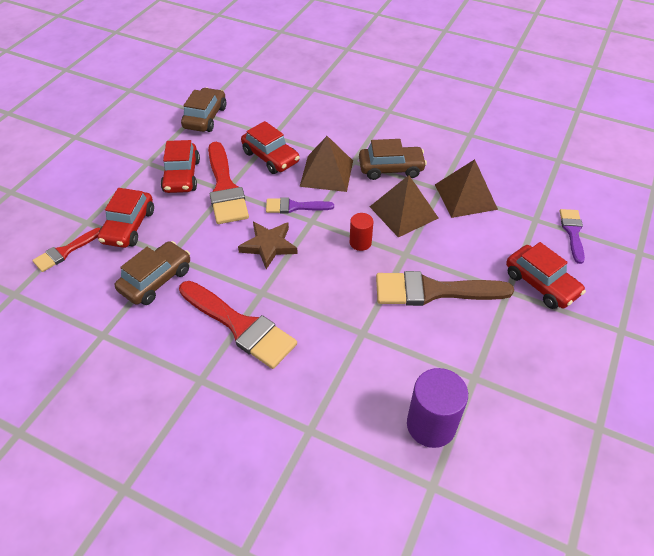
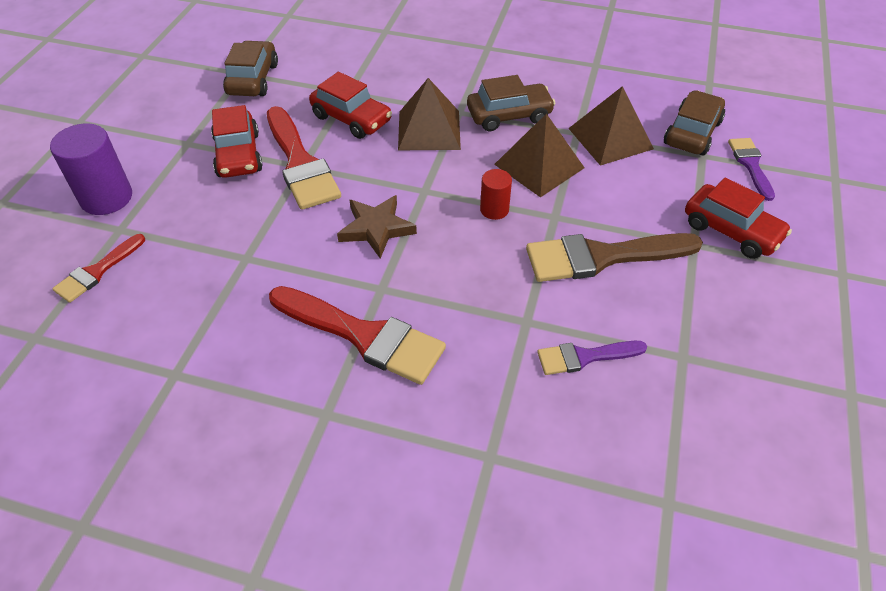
camera: 10 degrees left, 0 degrees up
red car [98,188,154,248] -> none
brown car [115,241,190,305] -> brown car moved to [664,90,725,156]
purple brush [266,197,334,213] -> purple brush moved to [537,341,647,375]
purple cylinder [407,368,468,448] -> purple cylinder moved to [50,124,132,215]

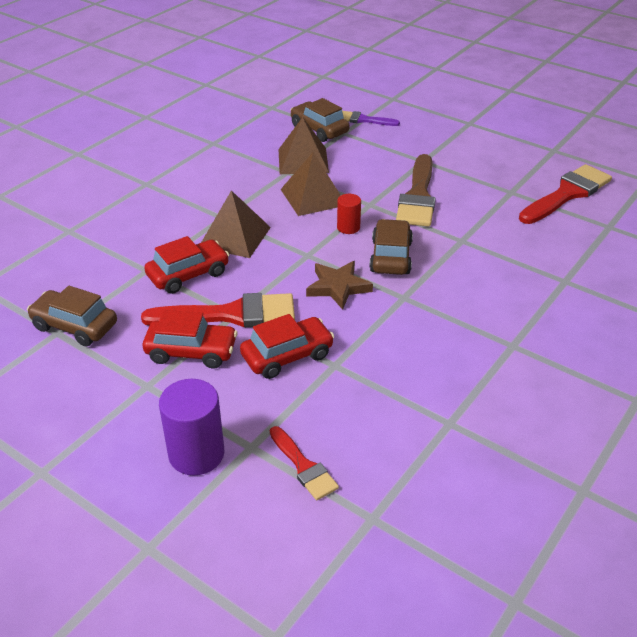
camera: 70 degrees left, 10 degrees down
red brush [269,286,446,385] -> red brush moved to [519,164,612,224]
brown car [467,75,556,131] -> brown car moved to [369,219,413,275]
purple brush [537,341,647,375] -> none
red car [685,177,792,259] -> red car moved to [240,314,334,379]

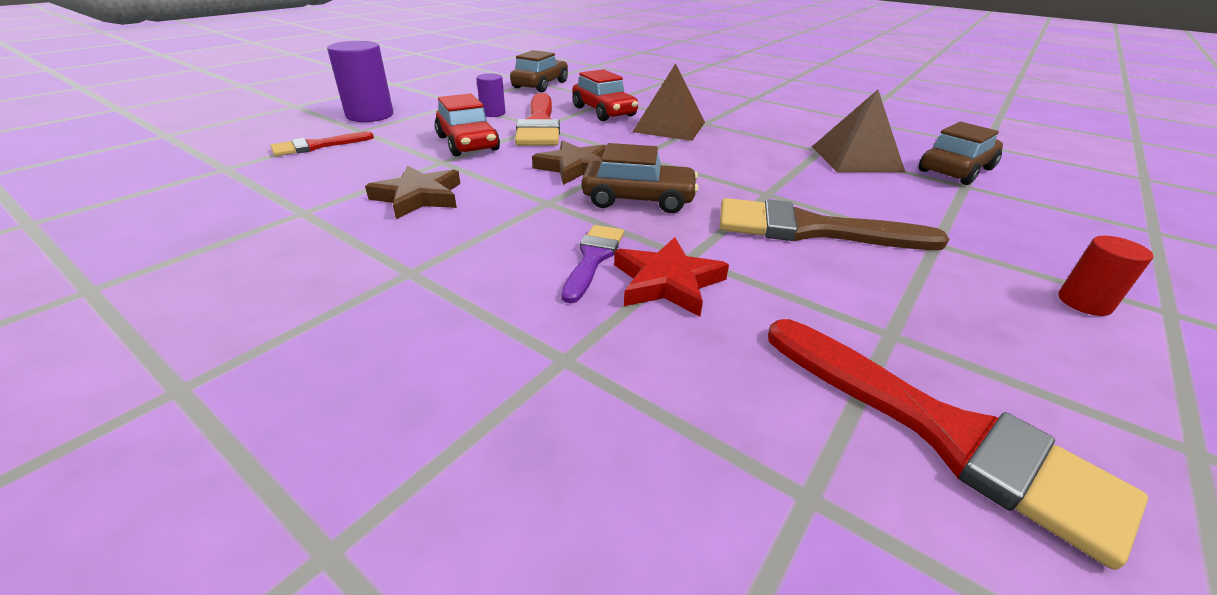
camera: 90 degrees right, 5 degrees down
red car [143,310,238,369] -> purple cylinder [476,73,505,117]
brown pyramid [281,152,341,216] -> none
red cylinder [337,194,361,234] -> red cylinder moved to [1058,236,1153,316]
purple brush [342,111,400,126] -> purple brush moved to [562,225,624,303]
none -> brown star [365,165,460,219]
none -> red star [614,237,729,317]

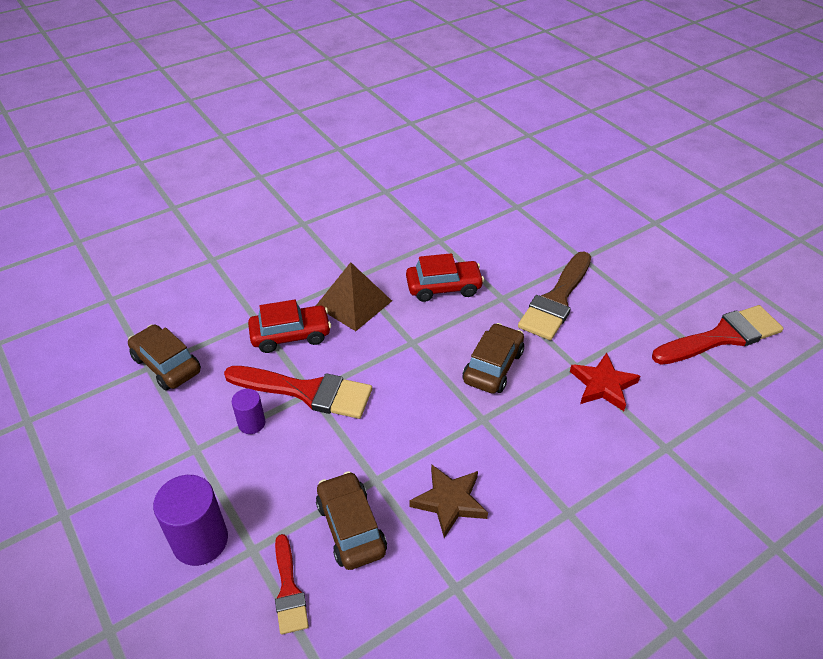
camera: 70 degrees left, 10 degrees up
red car [435,93,500,156] -> red car moved to [406,253,484,302]
brown star [532,140,606,185] -> none
purple brush [562,225,624,303] -> none
brown pyramid [812,90,905,172] -> none
brown car [919,122,1003,185] -> brown car moved to [316,471,387,570]
red cylinder [1058,236,1153,316] -> none

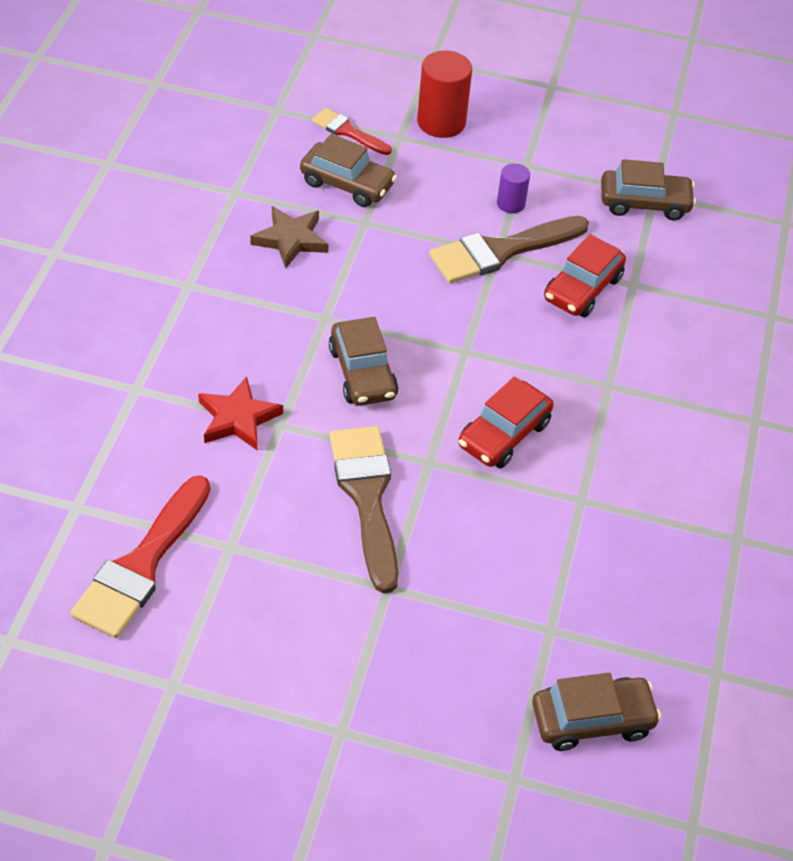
camera: 135 degrees right, 5 degrees up
purple cylinder [153,475,228,566] -> red cylinder [417,50,472,138]
red brush [224,366,372,419] -> brown brush [429,216,589,283]
brown pyramid [316,262,392,331] -> none
none -> brown car [532,673,661,751]

